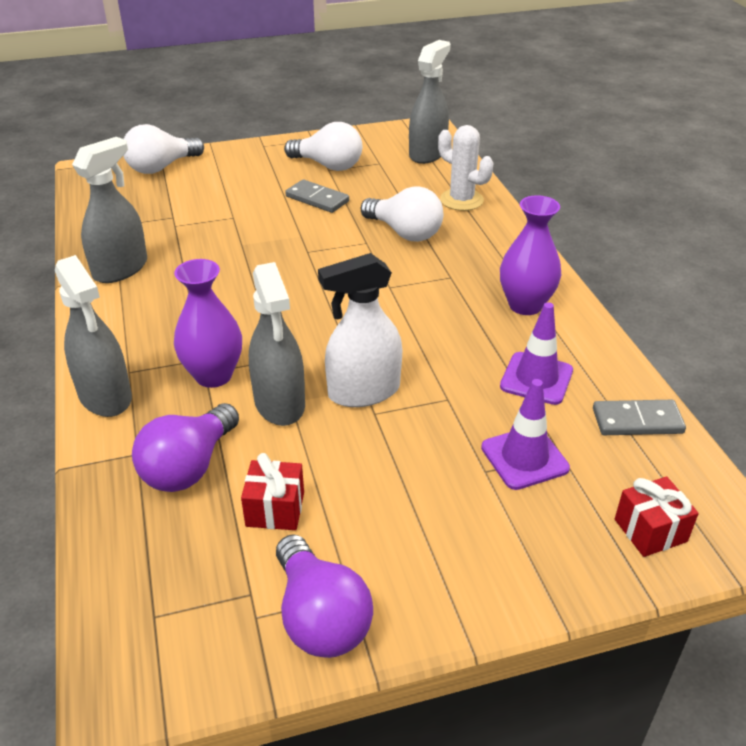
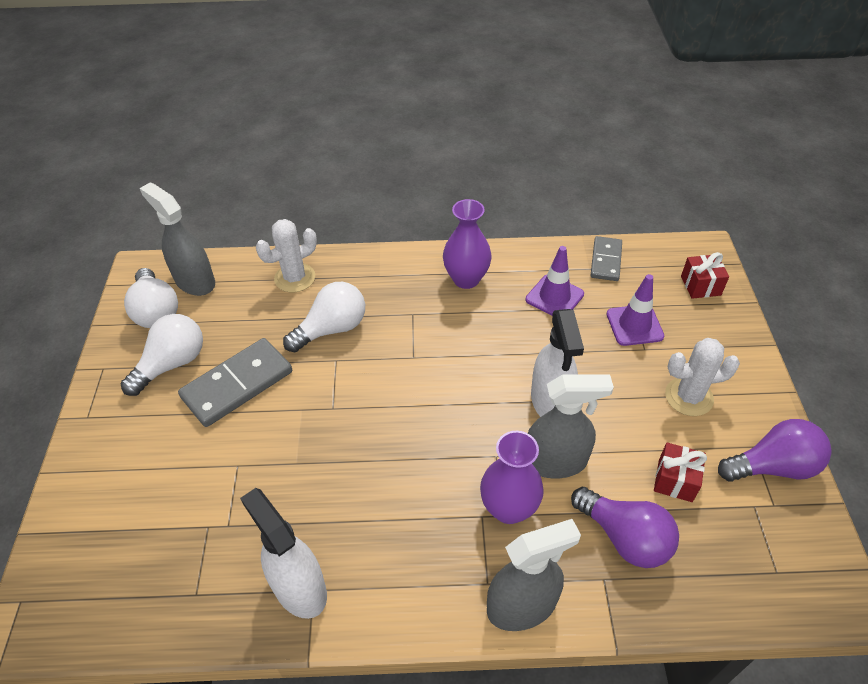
camera: 75 degrees left, 10 degrees up
grey spray bottle [72,137,147,283] -> white spray bottle [240,488,327,619]
white light bulb [123,124,204,174] -> white light bulb moved to [124,268,178,328]
grey domino [285,179,349,213] -> grey domino [178,338,292,427], size x1.62
none -> white cactus [665,338,740,416]

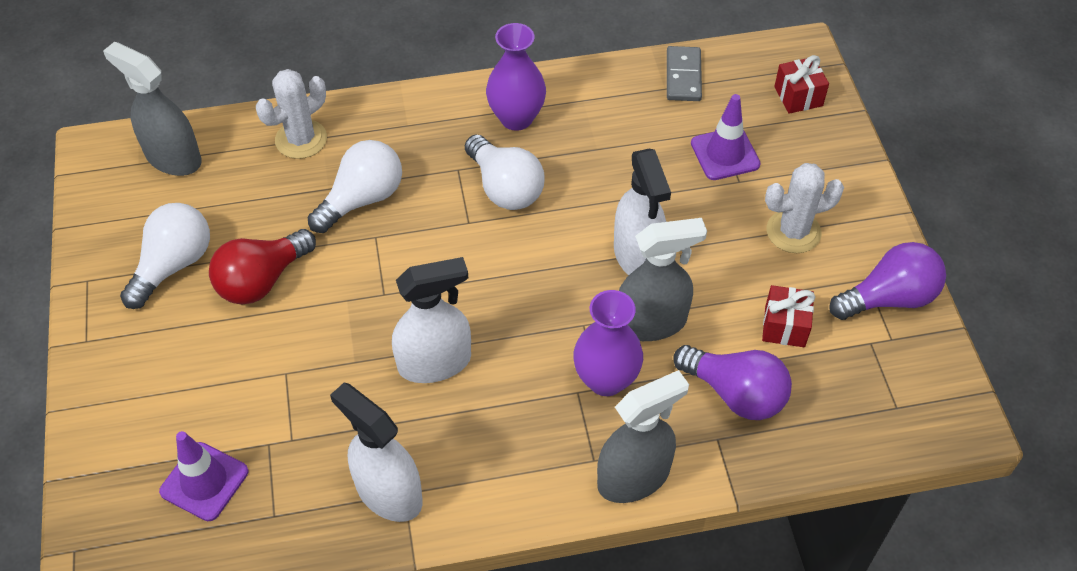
camera: 10 degrees left, 5 degrees up
white light bulb [124,268,178,328] -> white light bulb moved to [465,134,545,210]
grey domino [178,338,292,427] -> red light bulb [209,229,316,305]
purple traffic cone [526,246,584,316] -> purple traffic cone moved to [159,431,248,521]
none -> white spray bottle [392,257,471,383]

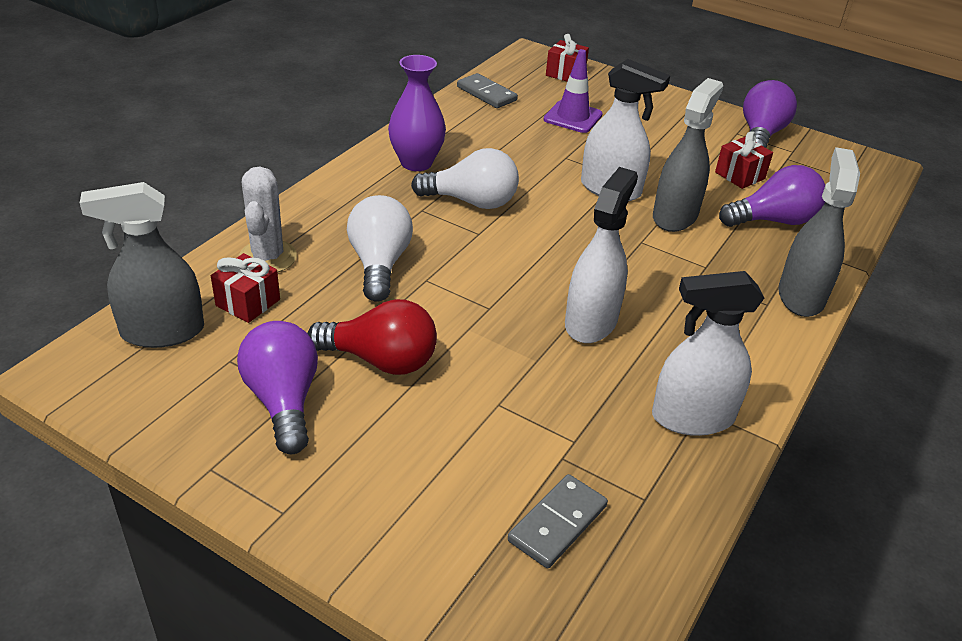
camera: 50 degrees left, 15 degrees down
white light bulb [120,203,210,309] -> purple light bulb [237,321,318,454]
purple traffic cone [159,431,248,521] -> grey domino [508,474,608,569]
red light bulb [209,229,316,305] -> red light bulb turned 75 degrees counterclockwise [307,299,437,375]
purple vase [573,290,643,396] -> none
white cactus [765,163,844,253] -> none
none -> red gift [211,253,280,323]

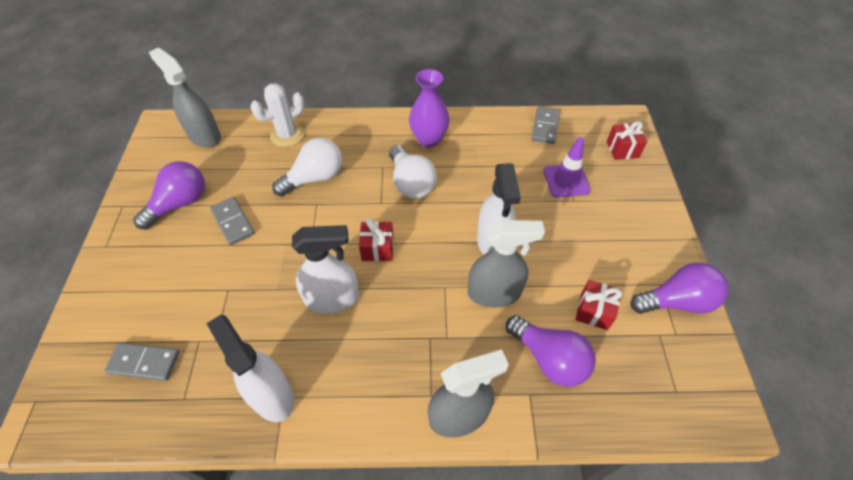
camera: 60 degrees right, 15 degrees up
red gift [211,253,280,323] -> red gift moved to [359,218,393,261]
red light bulb [307,299,437,375] -> grey domino [210,197,255,245]

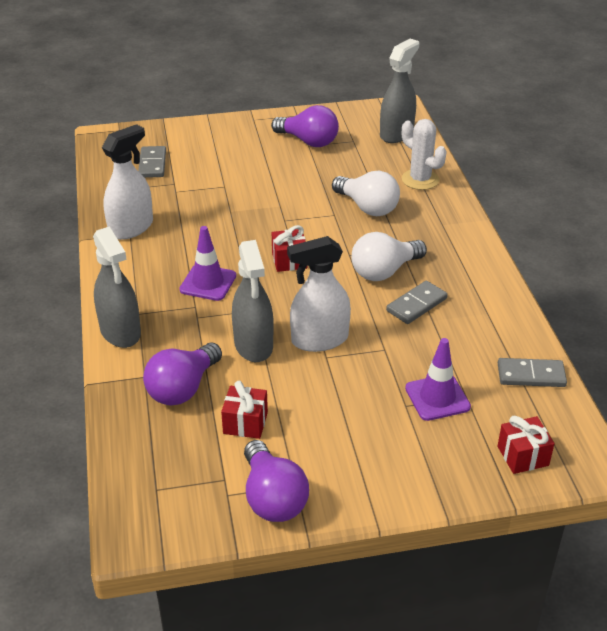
camera: 80 degrees right, 15 degrees down
grey domino [210,197,255,245] -> grey domino moved to [386,281,448,324]
white spray bottle [292,225,359,314] -> none
purple vase [409,69,450,147] -> none
none -> purple traffic cone [179,226,236,301]

